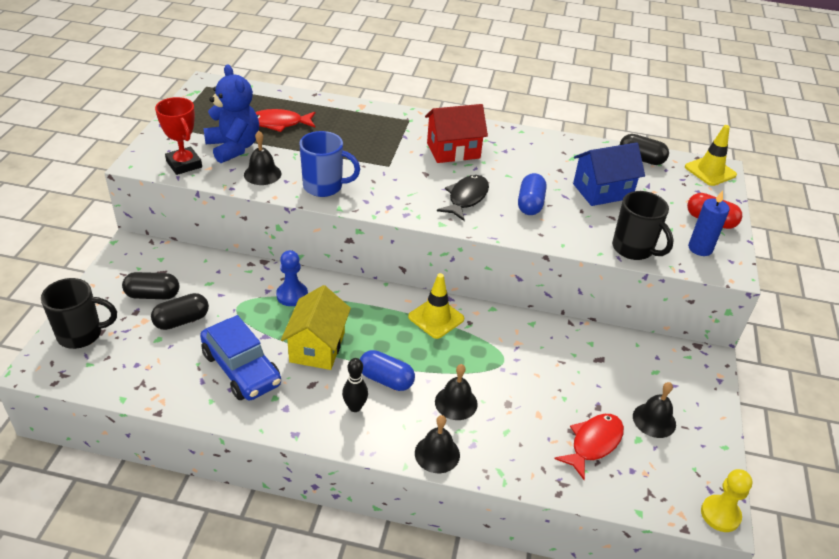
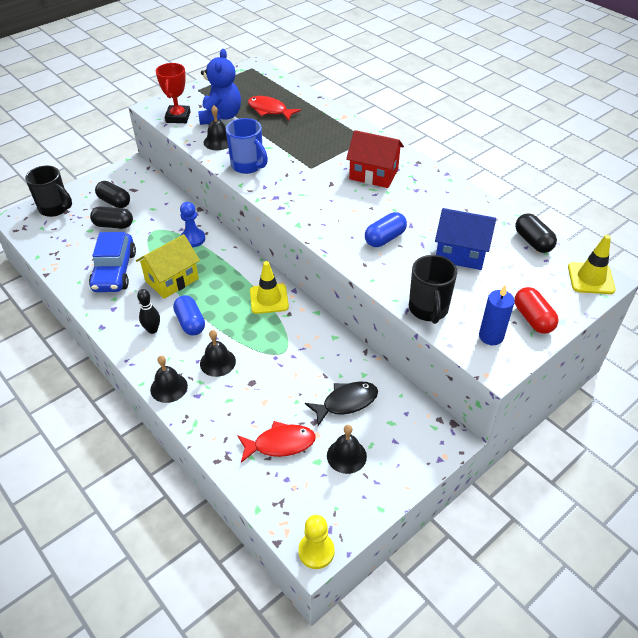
camera: 40 degrees right, 5 degrees up
black fish [437,175,489,221] -> black fish moved to [305,382,378,426]

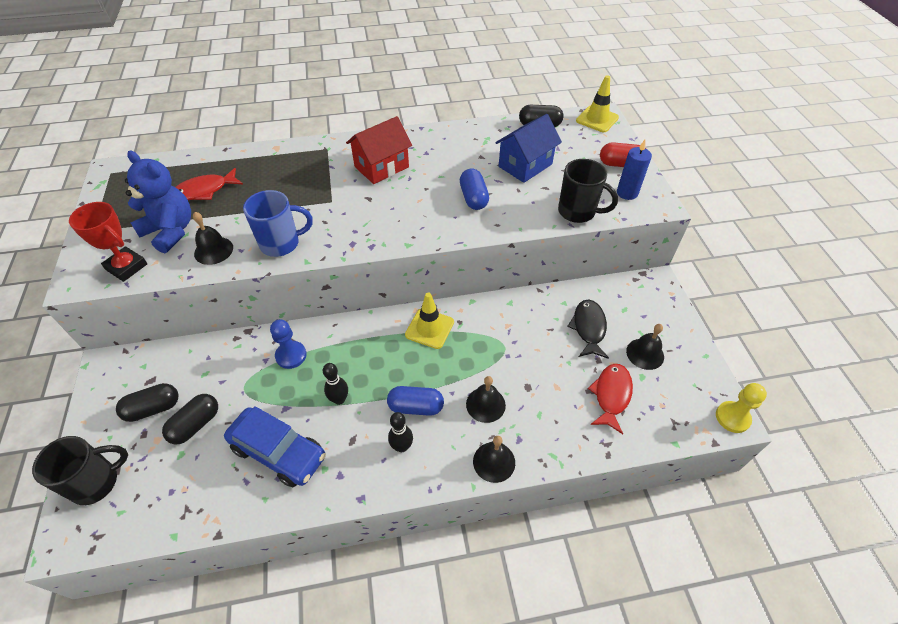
camera: 60 degrees left, 5 degrees up
yellow house [136,234,200,299] -> black bowling pin [323,363,348,405]

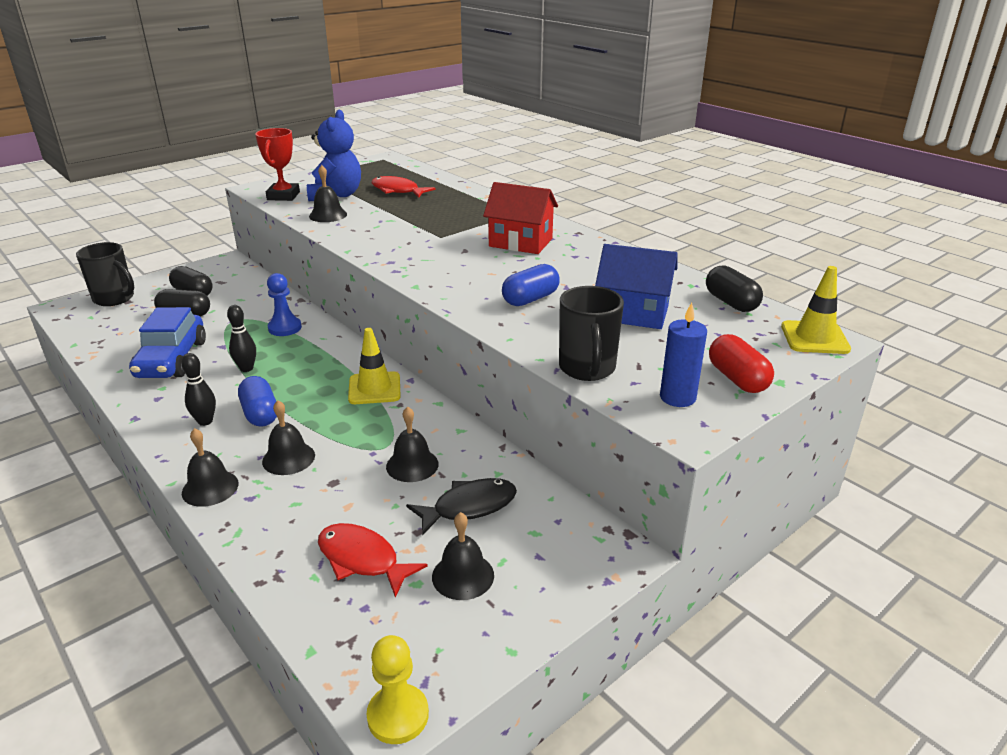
camera: 60 degrees right, 20 degrees down
blue mug [243,190,313,257] -> none
red fish [588,364,633,434] -> red fish turned 135 degrees counterclockwise [318,523,428,598]
none -> black bell [386,407,439,482]

